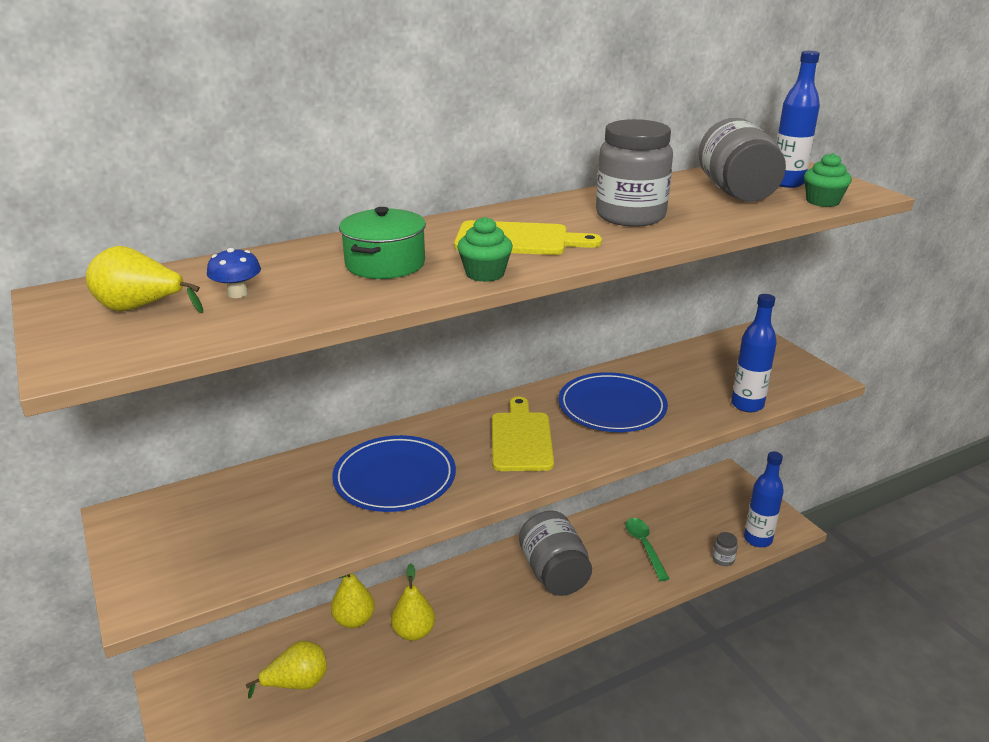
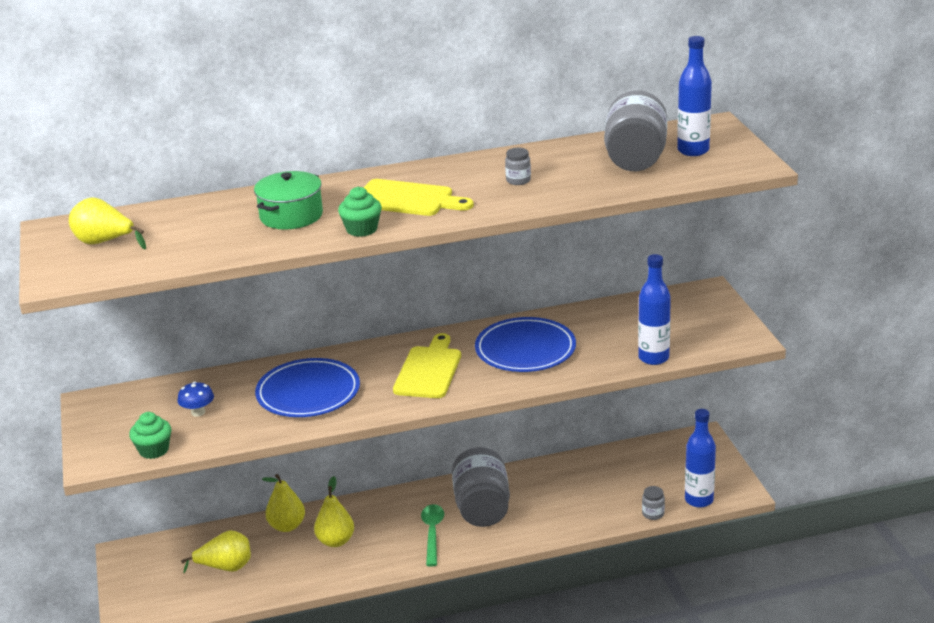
camera: 15 degrees right, 0 degrees up
blue mushroom [207,248,261,298] -> blue mushroom moved to [177,381,214,417]
grey jar [596,119,673,227] -> grey jar [505,148,531,185], size x0.41
green spoon [625,518,670,581] -> green spoon moved to [421,504,444,567]
green cupcake [804,153,852,207] -> green cupcake moved to [129,412,171,459]

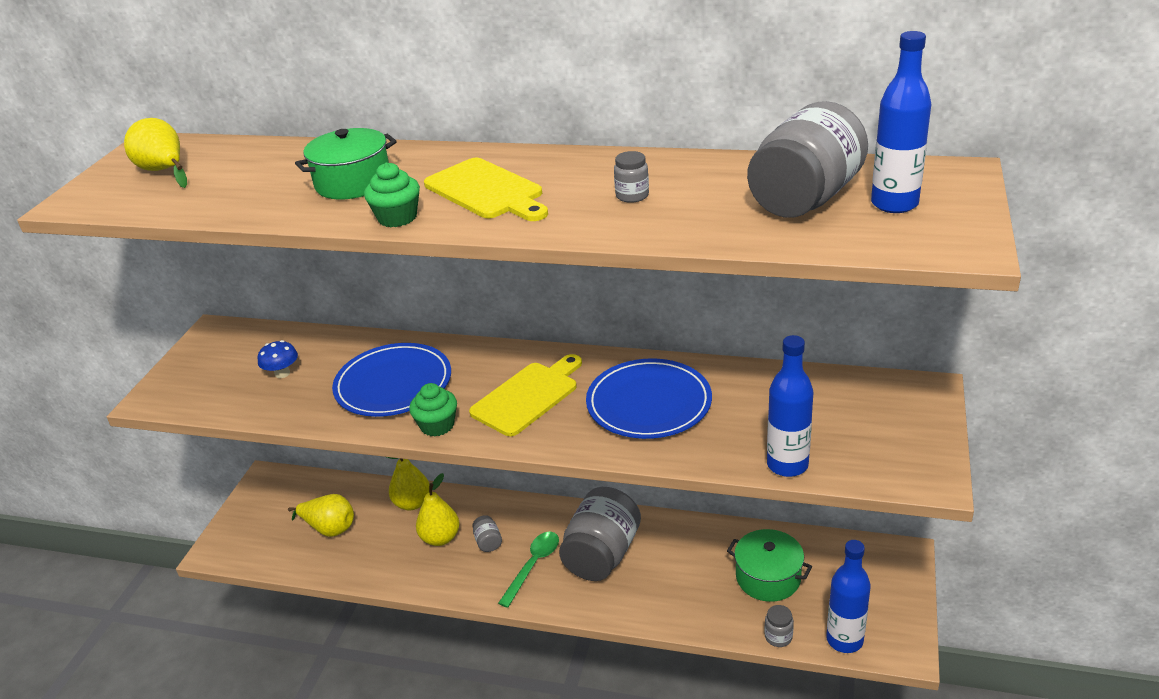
camera: 30 degrees right, 5 degrees up
green cupcake [129,412,171,459] -> green cupcake moved to [409,383,457,436]
none -> grey jar [472,515,502,552]
none -> green pot [727,529,812,602]

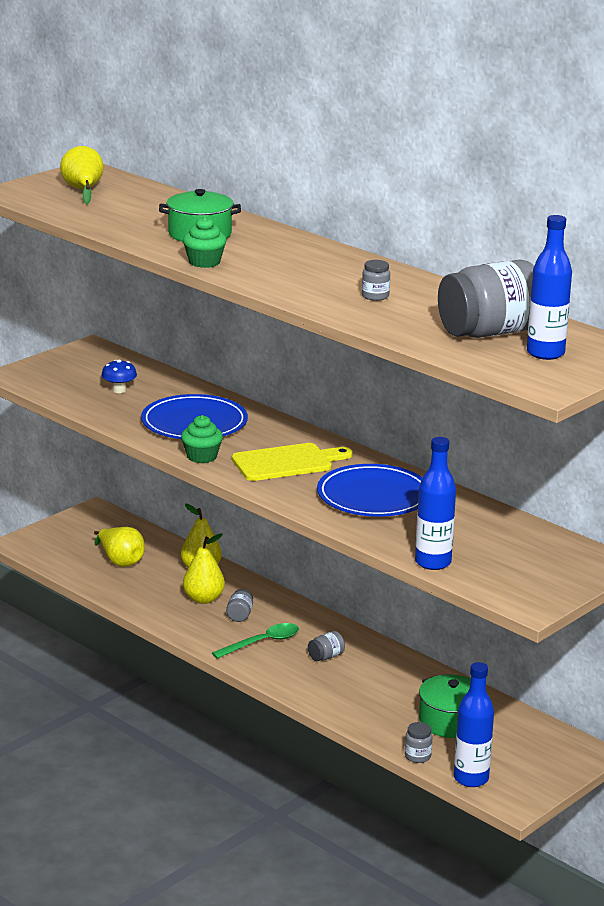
camera: 25 degrees right, 10 degrees down
yellow cutting board [424,158,548,221] -> none
grey jar [559,487,641,581] -> grey jar [308,631,345,661], size x0.41

